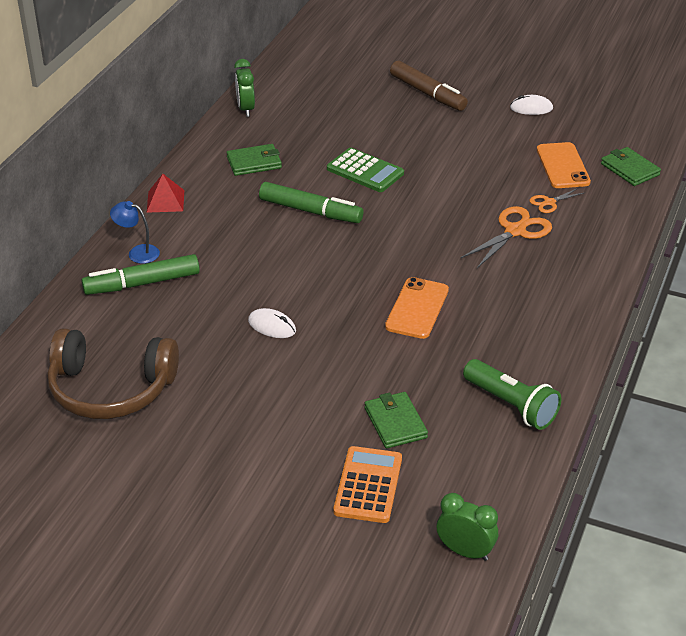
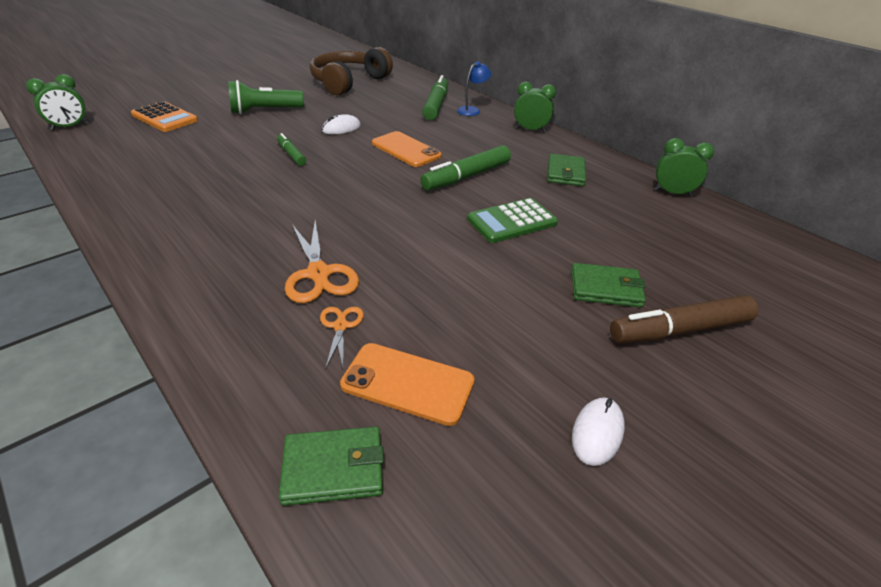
camera: 115 degrees right, 0 degrees up
red pyramid [146,174,184,213] -> green clock [514,82,556,132]
green wallet [365,392,428,449] -> green wallet moved to [571,263,646,307]
orange phone [385,277,449,339] -> orange phone moved to [372,131,442,167]
green flashlight [463,359,561,430] -> green flashlight moved to [228,80,304,114]
none -> green marker [277,133,306,166]

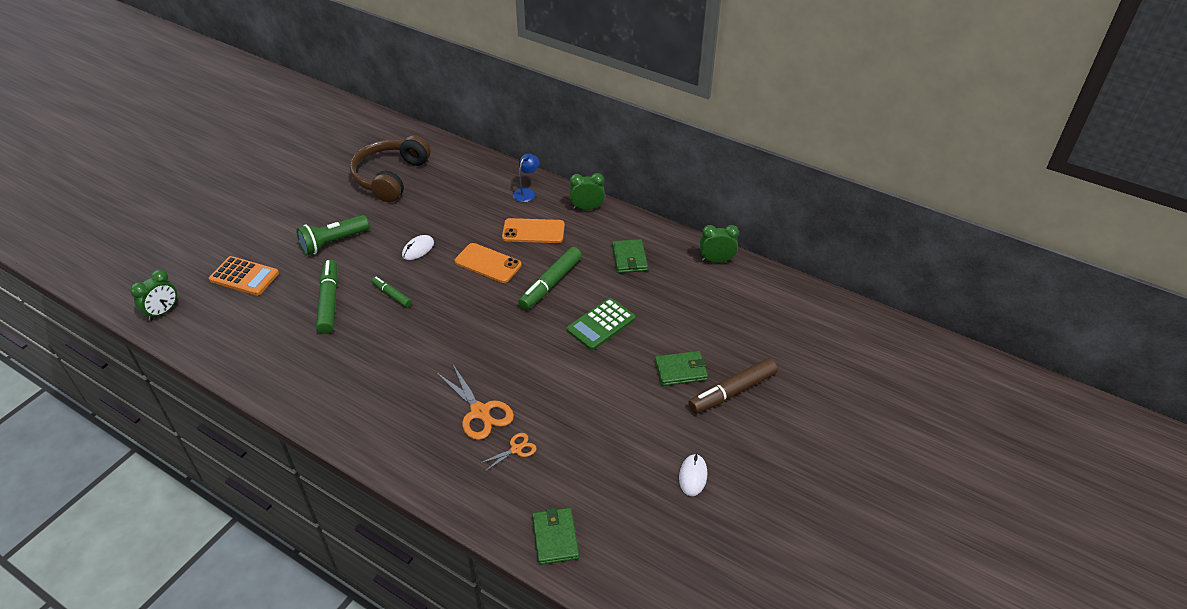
camera: 15 degrees left, 5 degrees up
green wallet [279,427,384,506] -> green wallet turned 75 degrees counterclockwise [532,507,579,565]
orange scissors [320,307,364,369] -> orange scissors turned 75 degrees clockwise [479,433,537,472]
orange phone [340,343,475,426] -> orange phone moved to [502,218,565,243]
green marker [422,75,448,120] -> green marker moved to [316,260,338,334]

